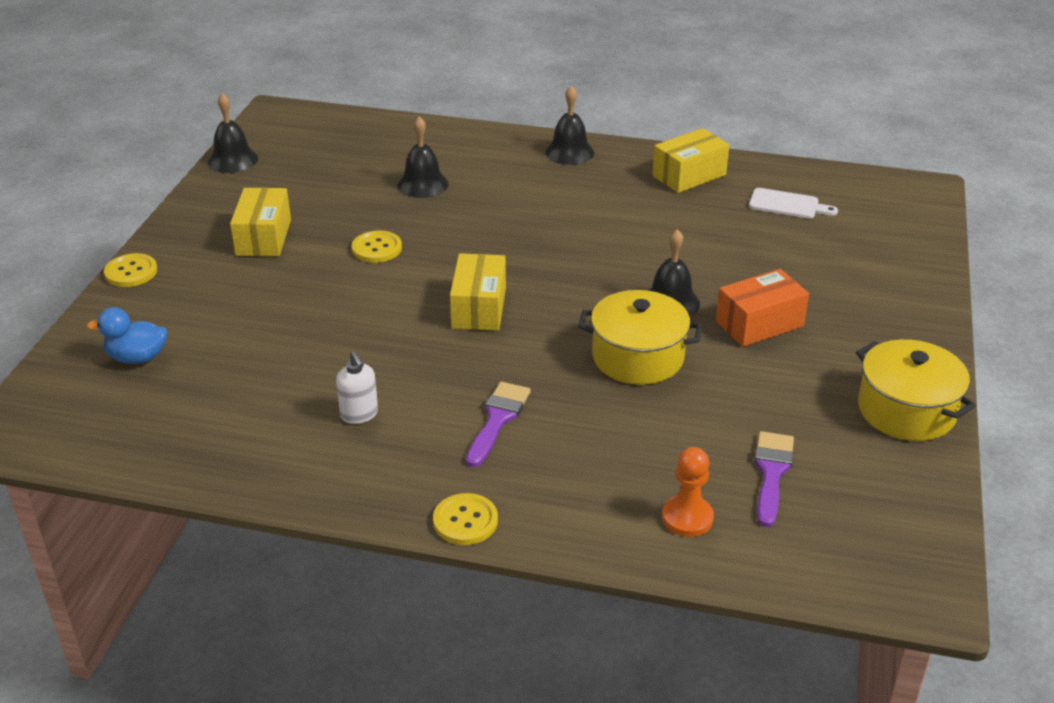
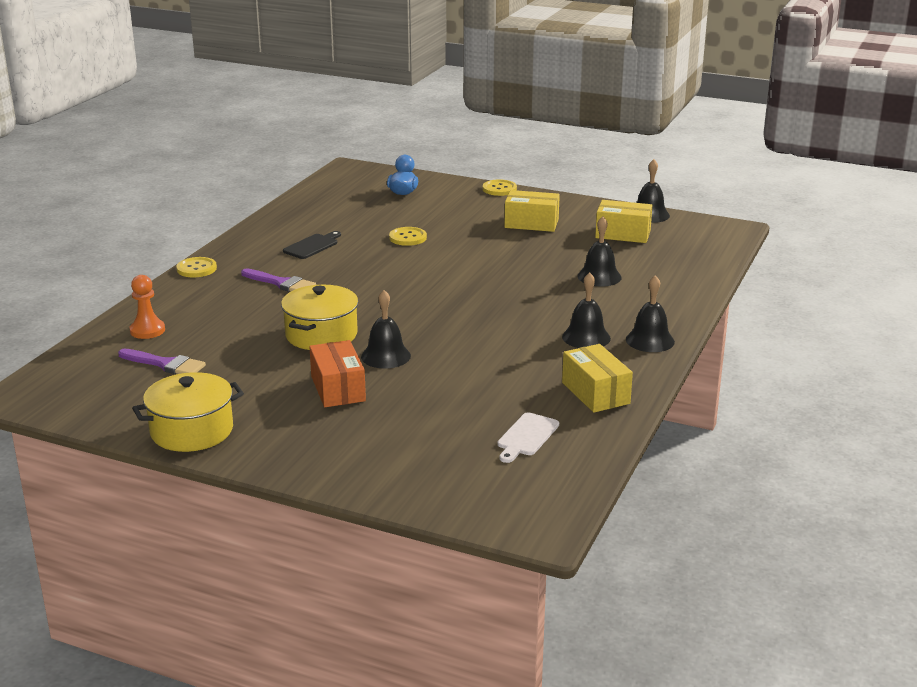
camera: 100 degrees right, 10 degrees down
white soap dispenser [336,351,378,424] -> black cutting board [283,231,341,259]
yellow button [352,230,402,263] -> yellow button moved to [389,227,427,246]
yellow box [450,253,506,331] -> yellow box moved to [595,200,652,243]
none -> black bell [562,272,611,348]

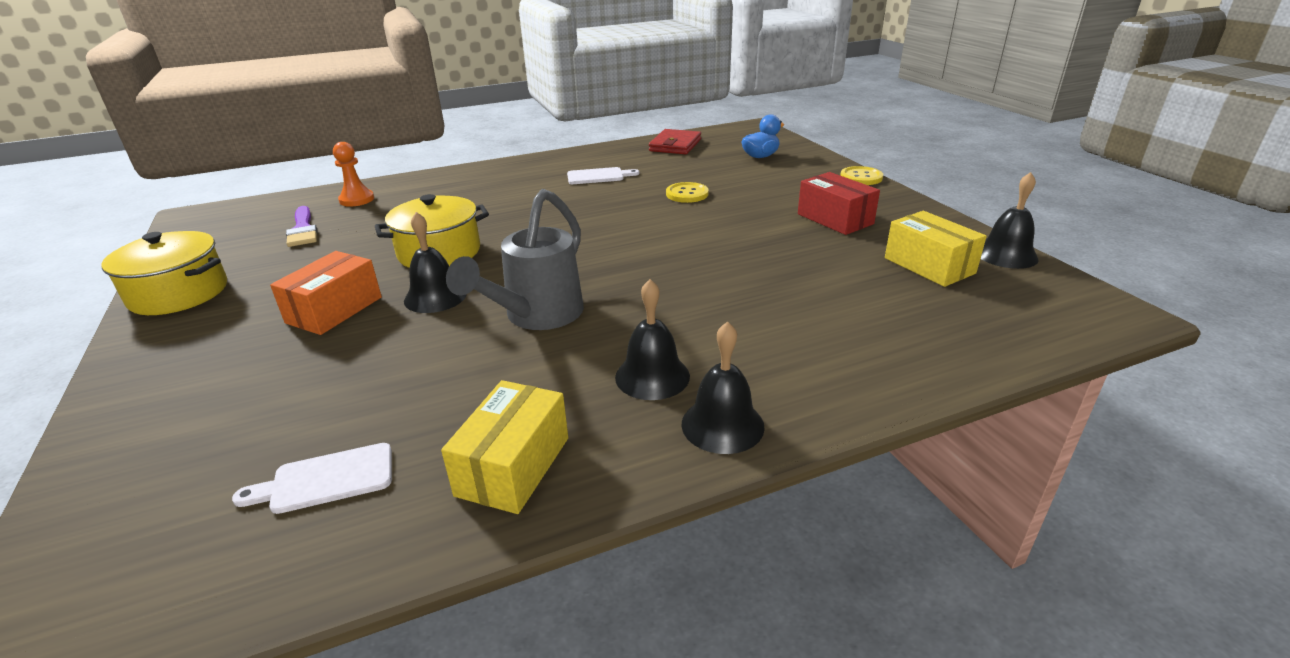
camera: 45 degrees right, 5 degrees up
yellow button [176,257,217,278] -> none
purple brush [241,268,316,292] -> none
black cutting board [283,231,341,259] -> white cutting board [567,167,639,184]
yellow box [504,190,560,232] -> red box [798,172,880,235]
black bell [577,216,622,287] -> none
none -> grey watering can [446,189,584,330]
none -> red wallet [649,129,701,154]

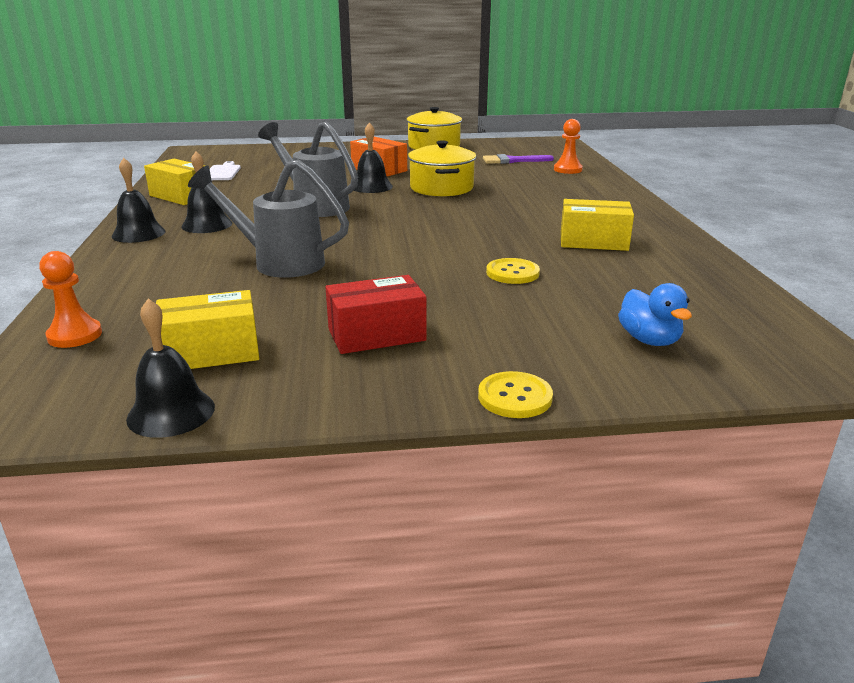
camera: 105 degrees right, 5 degrees down
white cutting board [567,167,639,184] -> yellow box [561,199,634,251]
red wallet [649,129,701,154] -> none
none -> orange pawn [39,251,102,348]
none -> grey watering can [188,159,349,278]

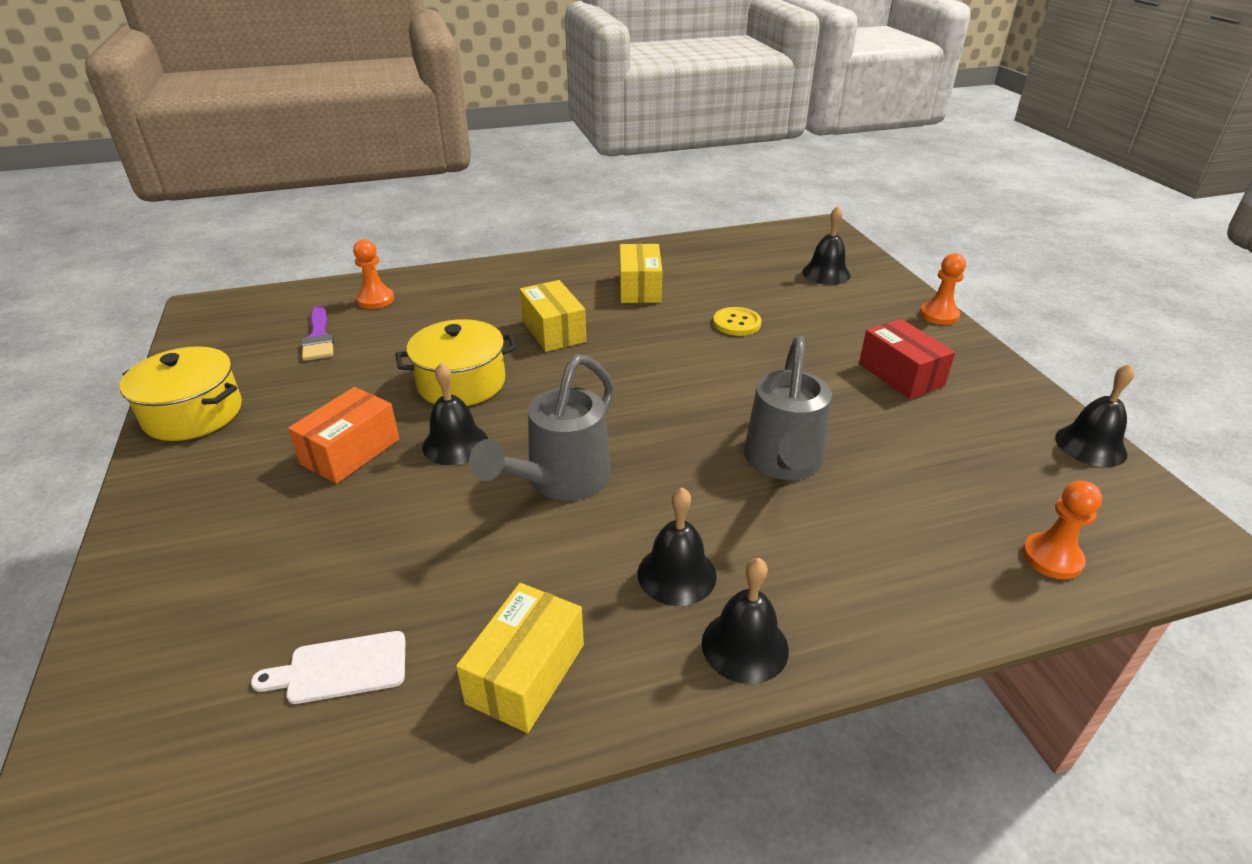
camera: 100 degrees left, 10 degrees up
yellow box [156,290,259,369] -> yellow box moved to [520,280,586,352]
yellow button [478,371,553,418] -> orange pawn [920,253,966,325]
blue duck [618,283,692,346] -> black bell [802,206,850,285]

